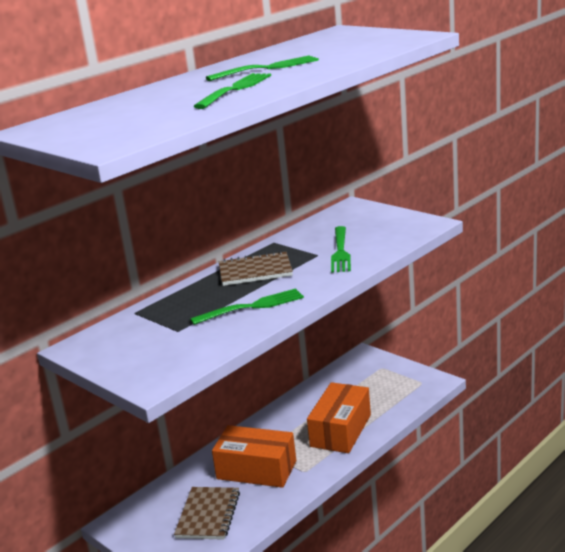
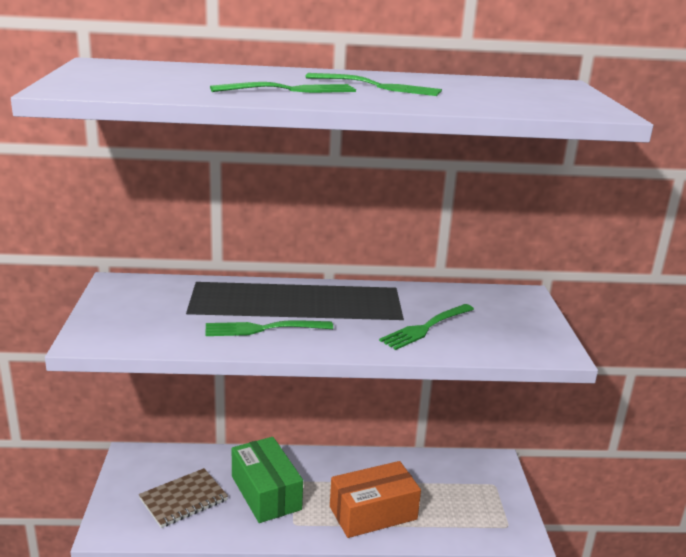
camera: 40 degrees right, 0 degrees up
green fork [190,288,304,325] -> green fork turned 150 degrees clockwise [205,320,333,336]
orange box [212,425,296,488] -> green box [232,437,303,523]
brown notebook [219,251,293,286] -> none

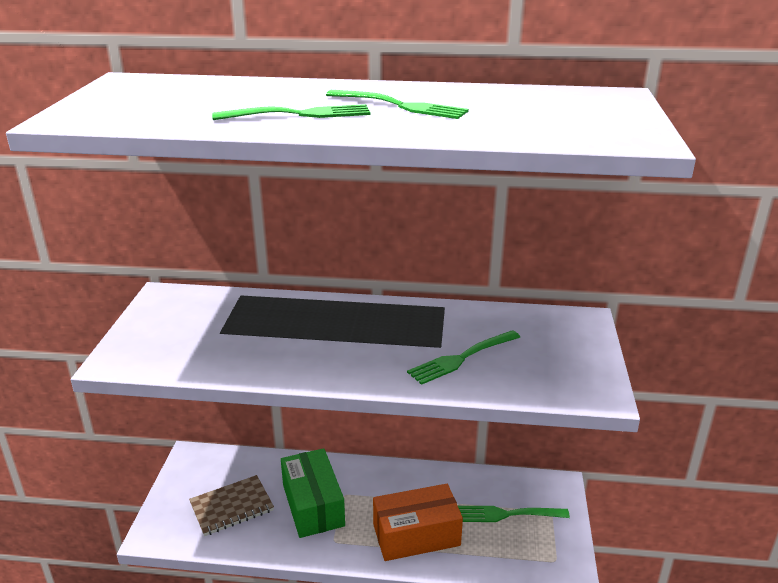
camera: 10 degrees right, 5 degrees up
green fork [205,320,333,336] -> green fork moved to [458,506,570,522]

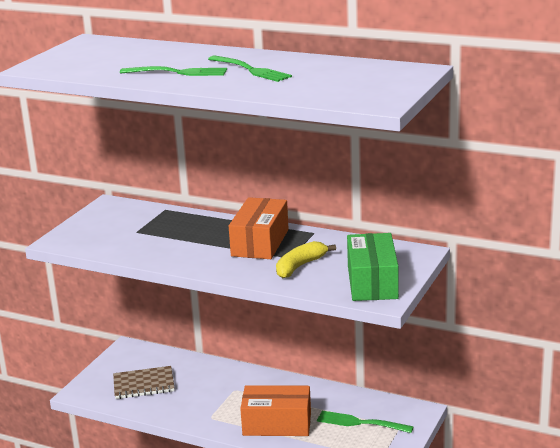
camera: 20 degrees right, 5 degrees down
green box [281,448,345,538] -> green box moved to [347,233,399,301]
green fork [407,330,520,385] -> yellow banana [276,241,336,278]
none -> orange box [229,197,289,259]

